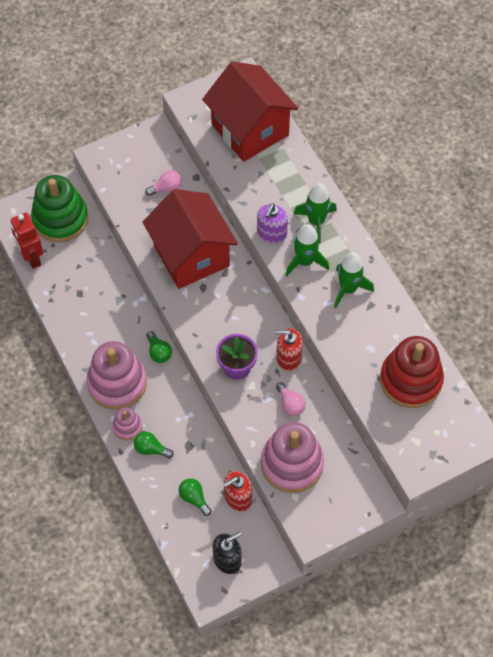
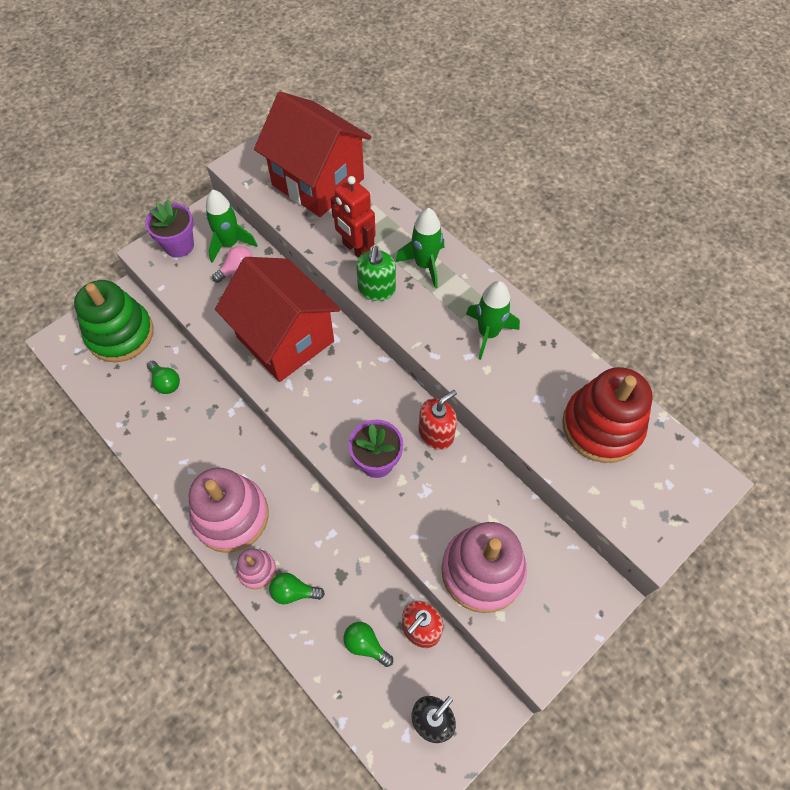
camera: 15 degrees left, 0 degrees up
red robot [11,212,43,269] -> red robot moved to [330,176,376,258]
green light bulb [146,331,172,363] -> green light bulb moved to [147,361,180,394]
purple soap dispenser [257,203,288,244] -> green soap dispenser [356,246,396,301]
red soap dispenser [275,328,303,371] -> red soap dispenser turned 150 degrees clockwise [419,390,457,450]
pink light bulb [276,382,306,416] -> none
green rocket [286,224,329,276] -> green rocket moved to [206,189,257,263]
none -> purple flower pot [145,199,194,258]

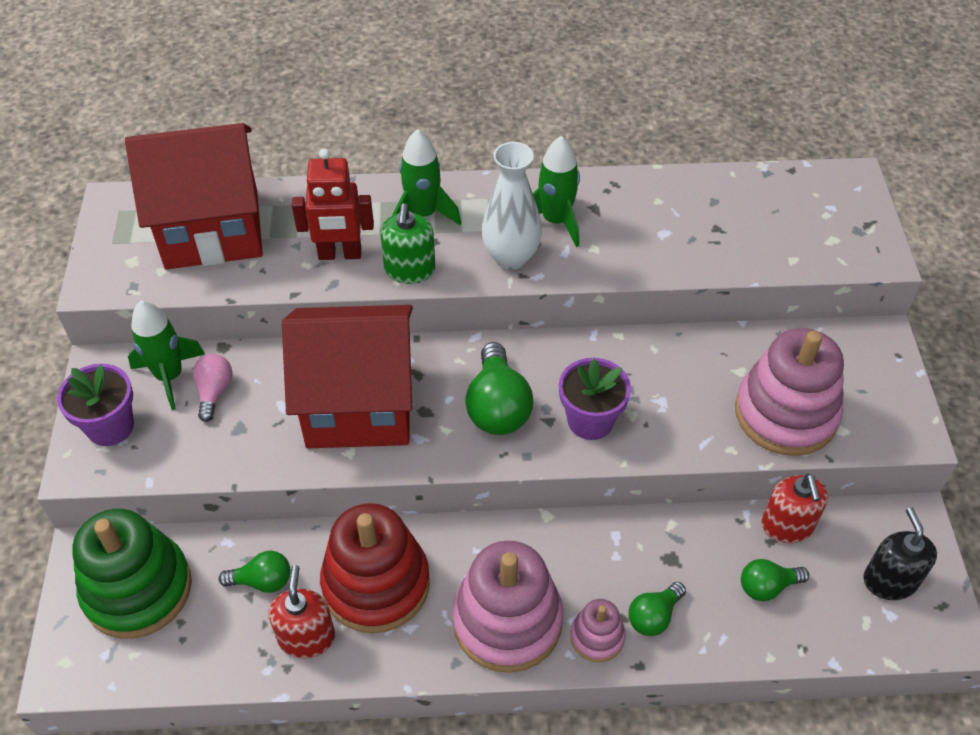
camera: 50 degrees left, 10 degrees down
green soap dispenser [356,246,396,301] -> green soap dispenser turned 45 degrees clockwise [380,203,436,284]
red soap dispenser [419,390,457,450] -> red soap dispenser moved to [268,565,335,659]
red stacking toy [562,367,653,463] -> red stacking toy moved to [320,503,430,633]
none -> green light bulb [465,342,533,435]
none -> white vase [482,142,542,270]

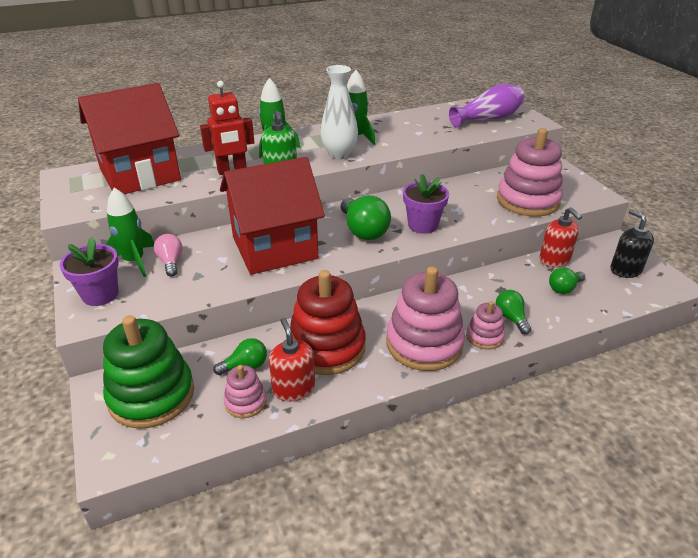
camera: 20 degrees left, 15 degrees down
green light bulb [629,582,686,636] -> green light bulb turned 135 degrees clockwise [496,290,531,334]
none -> pink stacking toy [224,365,267,418]
none -> purple vase [449,83,525,127]

